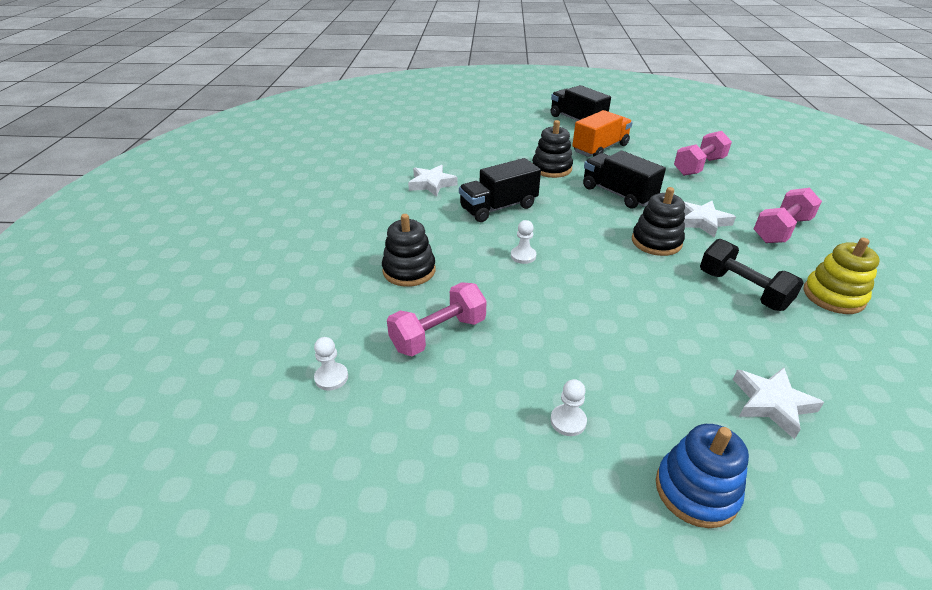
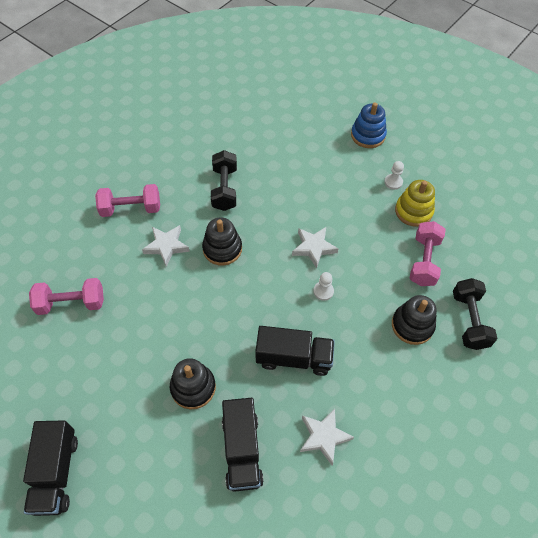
camera: 145 degrees left, 20 degrees up
white pawn [314,337,348,391] -> none
pink dumbbell [387,282,487,356] -> pink dumbbell turned 75 degrees counterclockwise [410,221,446,286]
orange truck [572,110,633,157] -> none
black truck [583,151,666,209] -> black truck moved to [222,398,264,492]
white star [733,367,824,439] -> white star moved to [292,227,338,269]
yellow stacking toy [803,238,880,314] -> yellow stacking toy moved to [395,180,435,227]
none -> black dumbbell [453,278,497,350]

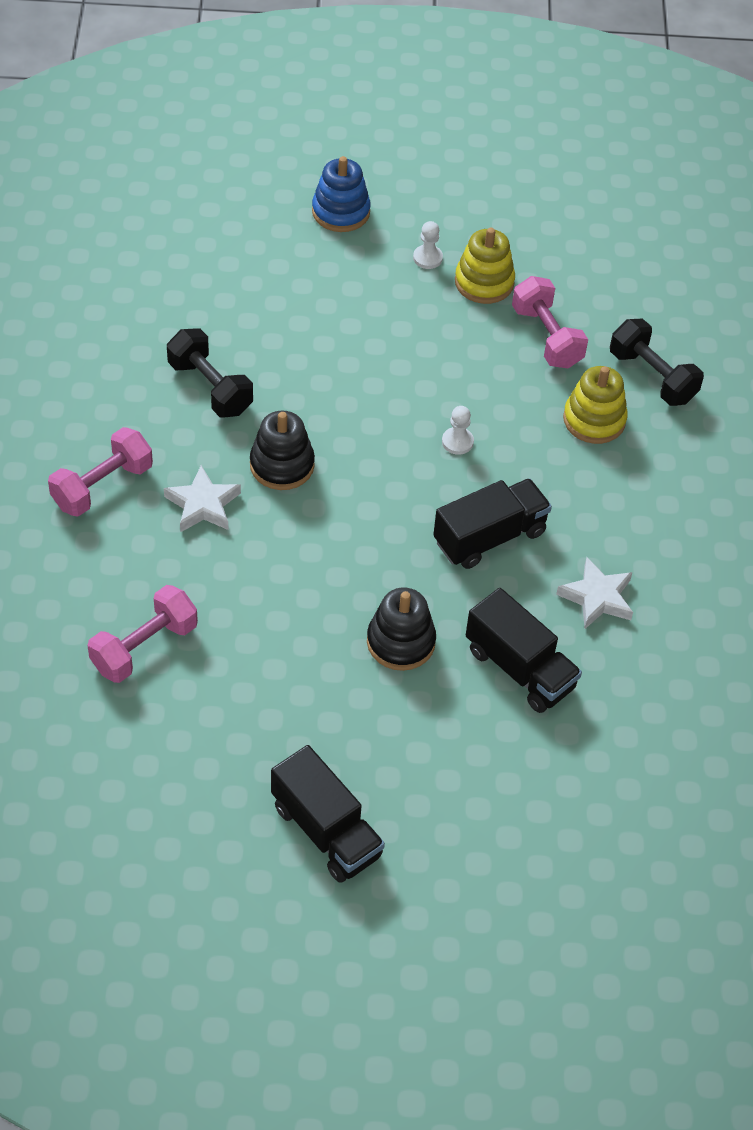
camera: 40 degrees left, 5 degrees down
white star [292,227,338,269] -> none
black stacking toy [392,295,437,345] -> yellow stacking toy [563,366,628,444]

